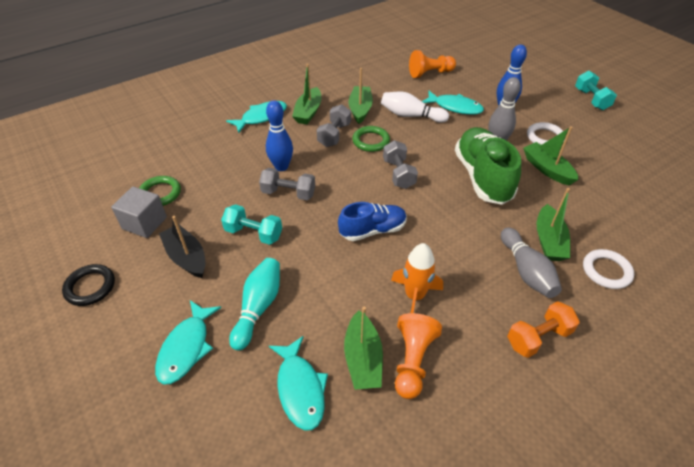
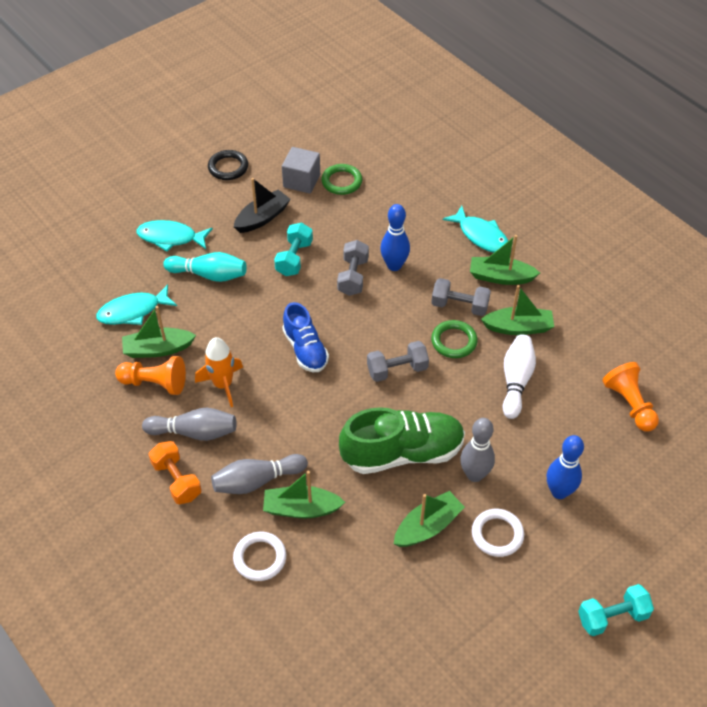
camera: 85 degrees right, 5 degrees up
turquoise fish [422,91,484,115] -> none
none -> grey bowling pin [142,408,237,441]

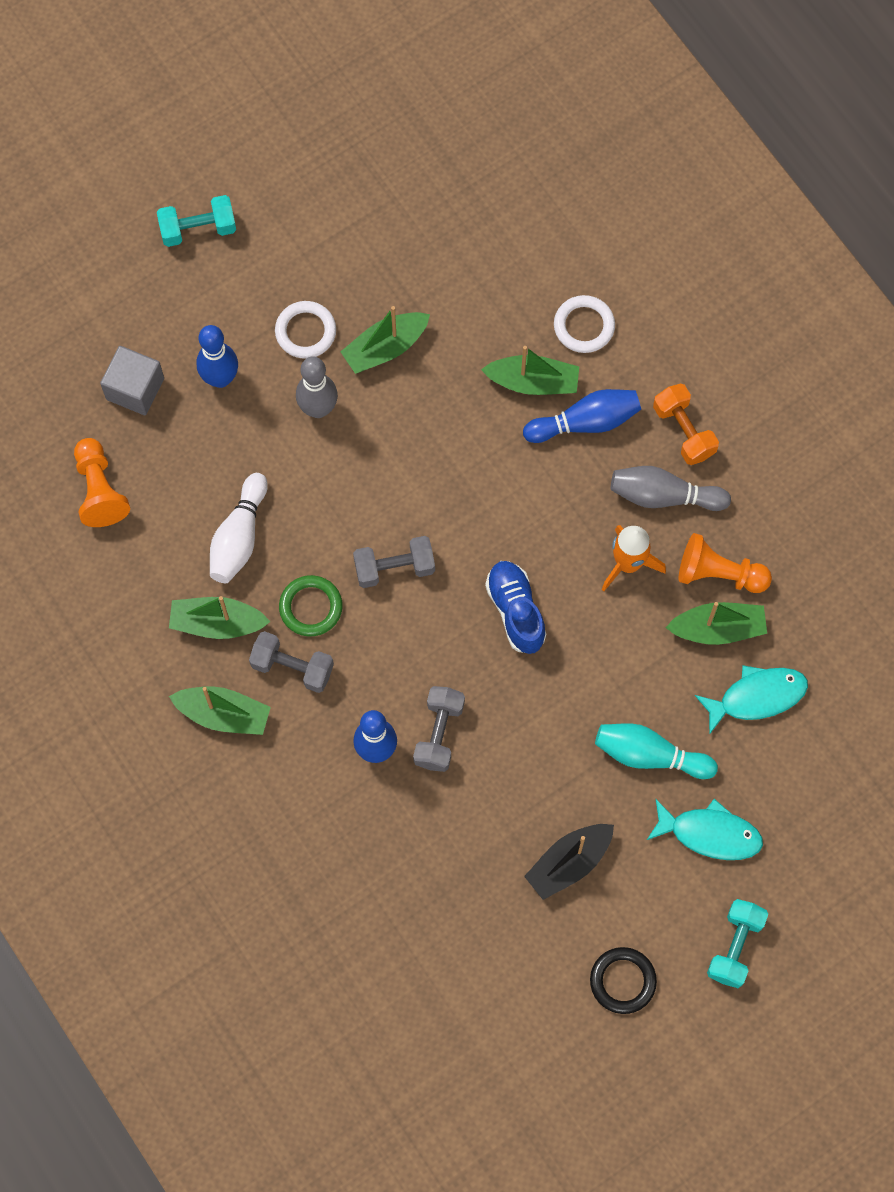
camera: 175 degrees left, 20 degrees up
grey bowling pin [211,454,308,494] -> blue bowling pin [523,389,641,443]
turquoise dumbbell [274,223,313,276] -> turquoise dumbbell moved to [707,899,768,988]
grey cube [282,147,320,194] -> grey cube moved to [100,346,164,415]
green ring [321,164,362,195] -> none
green shoe [339,407,465,474] -> none
turquoise fish [443,206,508,253] -> none

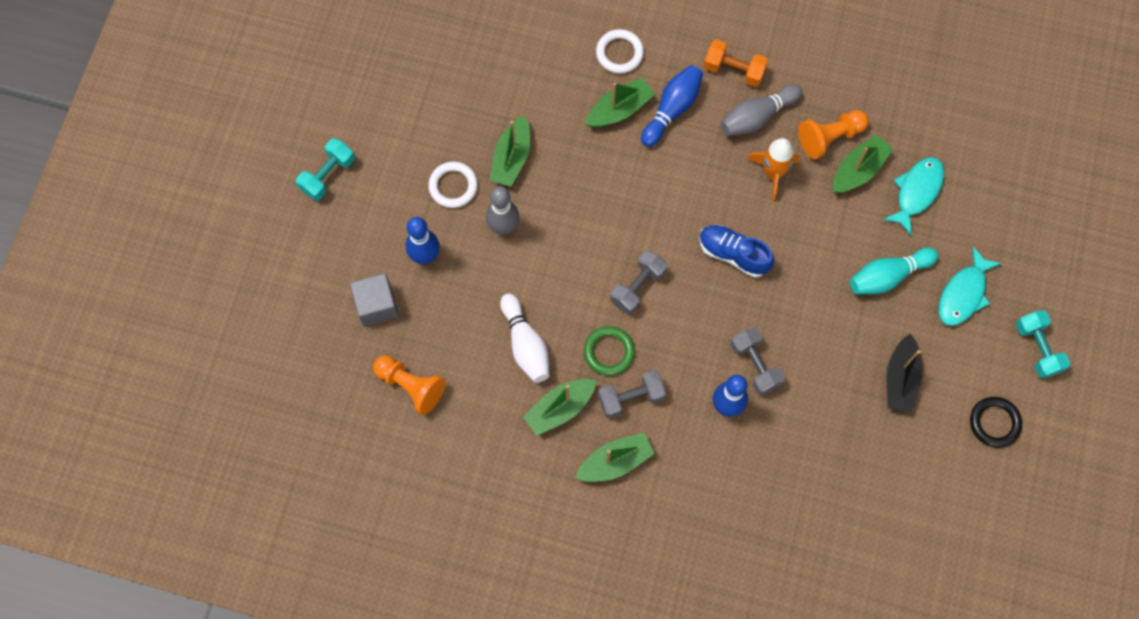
camera: 40 degrees left, 0 degrees up
turquoise fish [647,799,763,860] -> turquoise fish turned 150 degrees clockwise [938,247,1002,326]

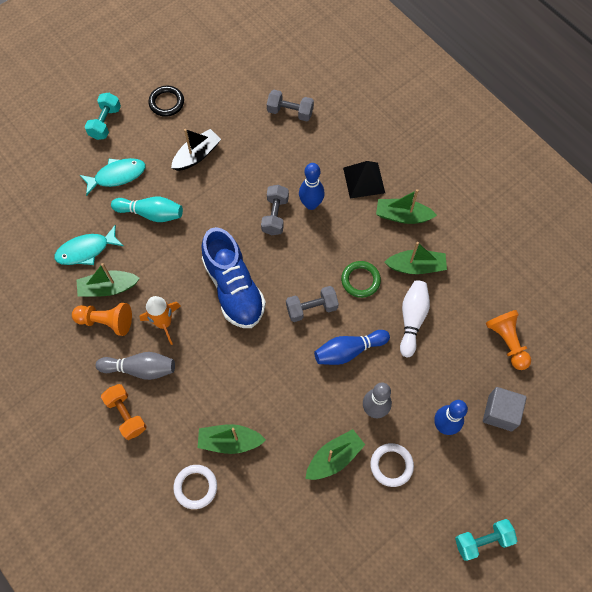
camera: 145 degrees left, 5 degrees down
grey dumbbell [598,370,666,418] -> grey dumbbell moved to [267,90,314,121]
blue bowling pin [641,65,703,147] -> blue bowling pin moved to [314,330,390,365]
blue shoe [699,225,774,278] -> blue shoe [202,227,266,328], size x1.60
none -> black pyramid [343,161,385,199]

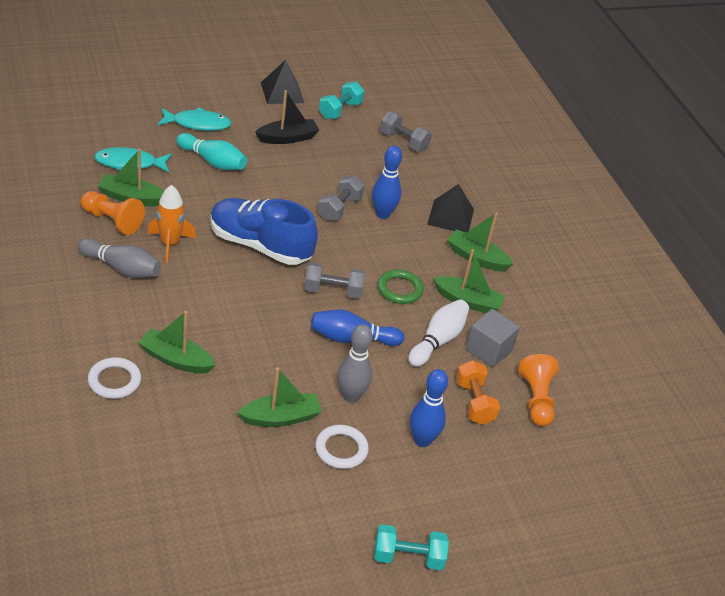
camera: 15 degrees right, 25 degrees down
turquoise dumbbell [85,93,121,140] -> turquoise dumbbell moved to [319,82,364,119]
orange dumbbell [101,384,147,440] -> orange dumbbell moved to [456,360,500,425]
black ring [148,86,184,117] -> black pyramid [261,60,304,104]
blue shoe [202,227,266,328] -> blue shoe turned 120 degrees clockwise [210,198,318,265]
grey cube [483,387,527,431] -> grey cube moved to [466,309,520,367]

